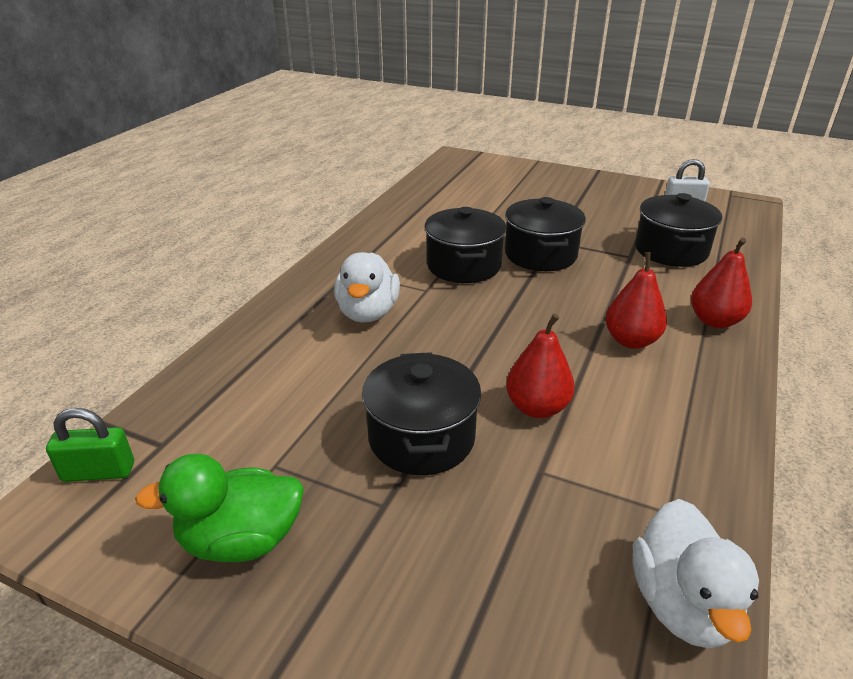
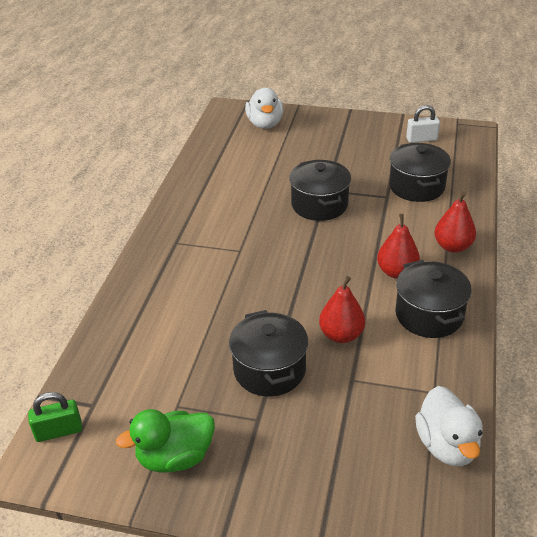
camera: 10 degrees left, 5 degrees up
white duck [334,252,400,323] -> white duck moved to [245,88,283,129]
black pot [424,207,507,283] -> black pot moved to [395,260,472,338]

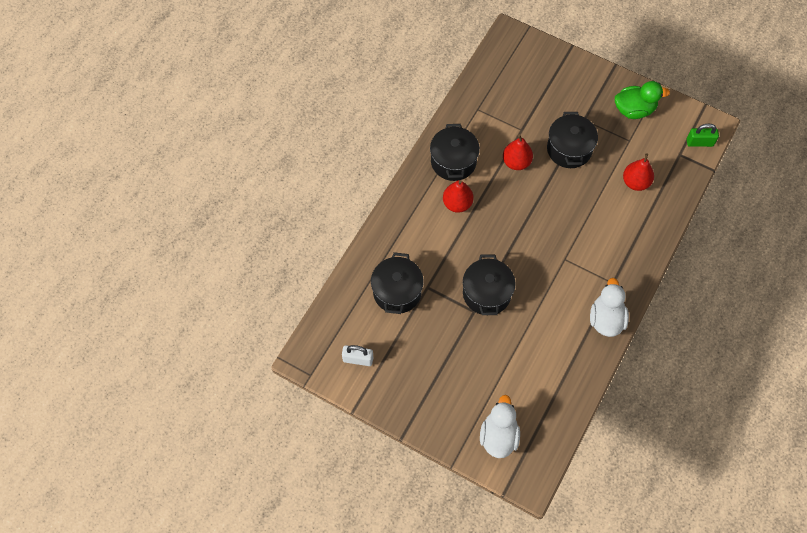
camera: 165 degrees left, 25 degrees up
white duck [415,386,483,466] -> white duck moved to [590,278,629,337]
red pear [435,192,476,253] -> red pear moved to [623,153,654,191]

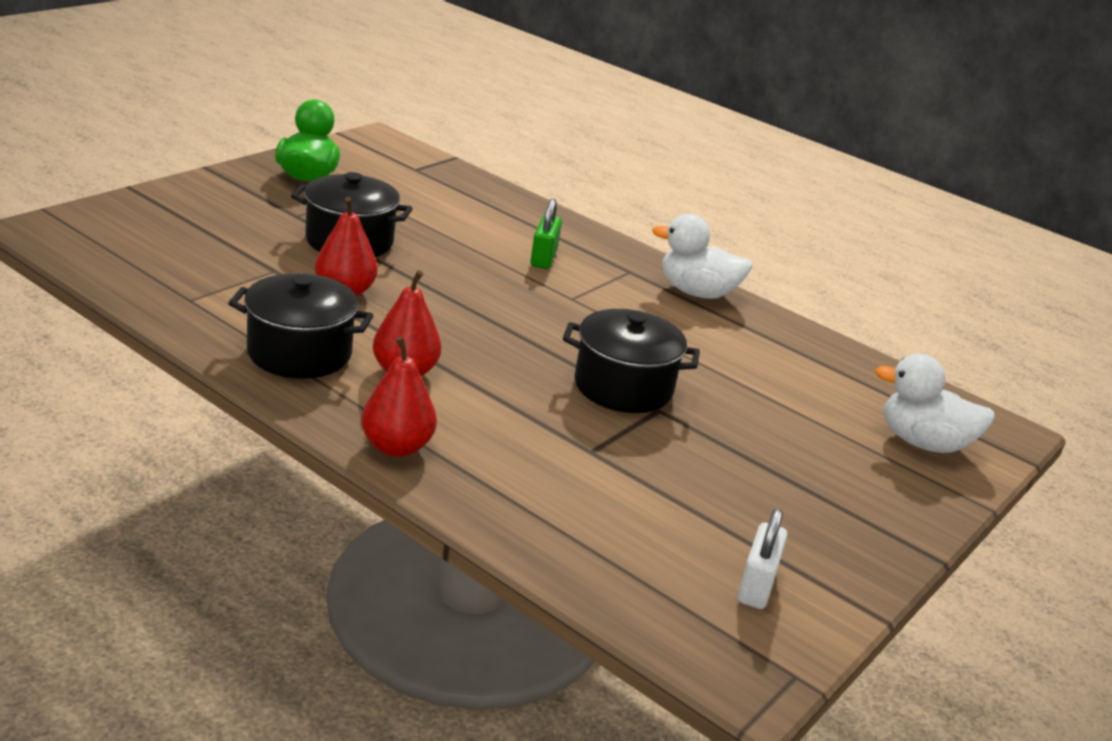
camera: 85 degrees left, 35 degrees down
black pot [371,252,424,314] -> none
red pear [623,153,654,191] -> red pear moved to [361,337,437,457]
green padlock [687,124,719,147] -> green padlock moved to [530,198,562,269]

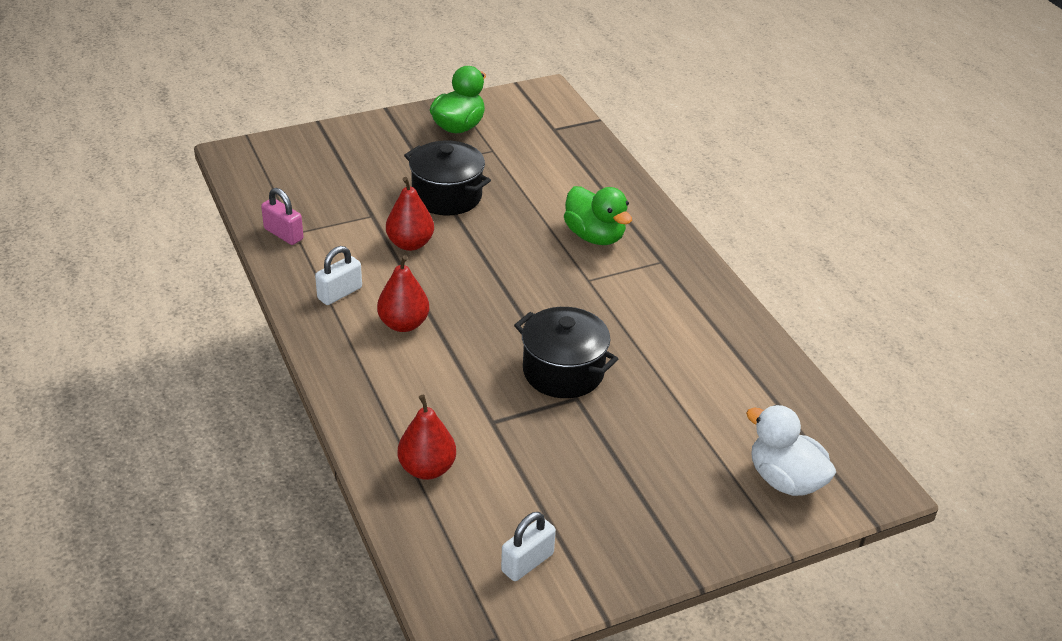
camera: 30 degrees right, 10 degrees up
black pot [228,273,374,379] -> white padlock [315,246,362,305]
red pear [361,337,437,457] -> red pear moved to [398,395,456,480]
green padlock [530,198,562,269] -> green duck [564,186,632,245]
white duck [652,214,753,299] -> none
none -> pink padlock [261,188,304,245]

